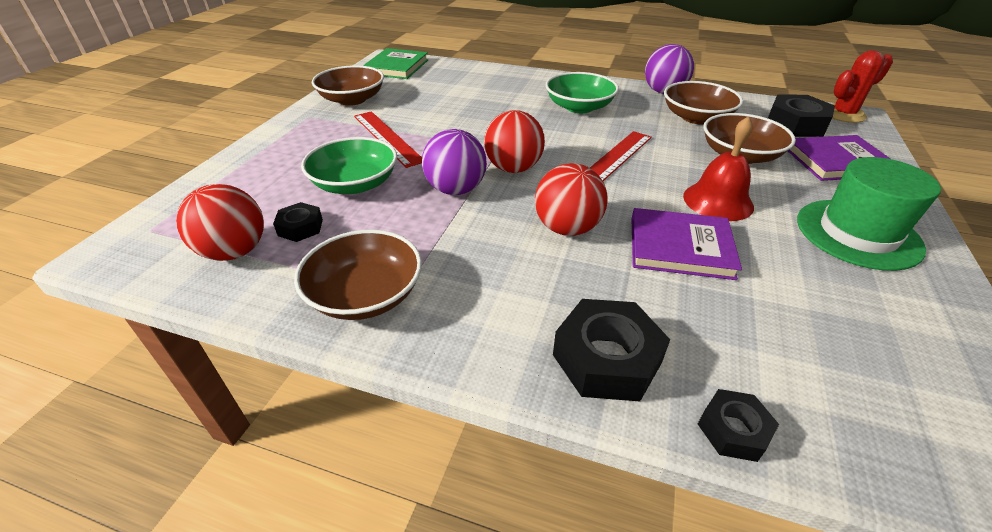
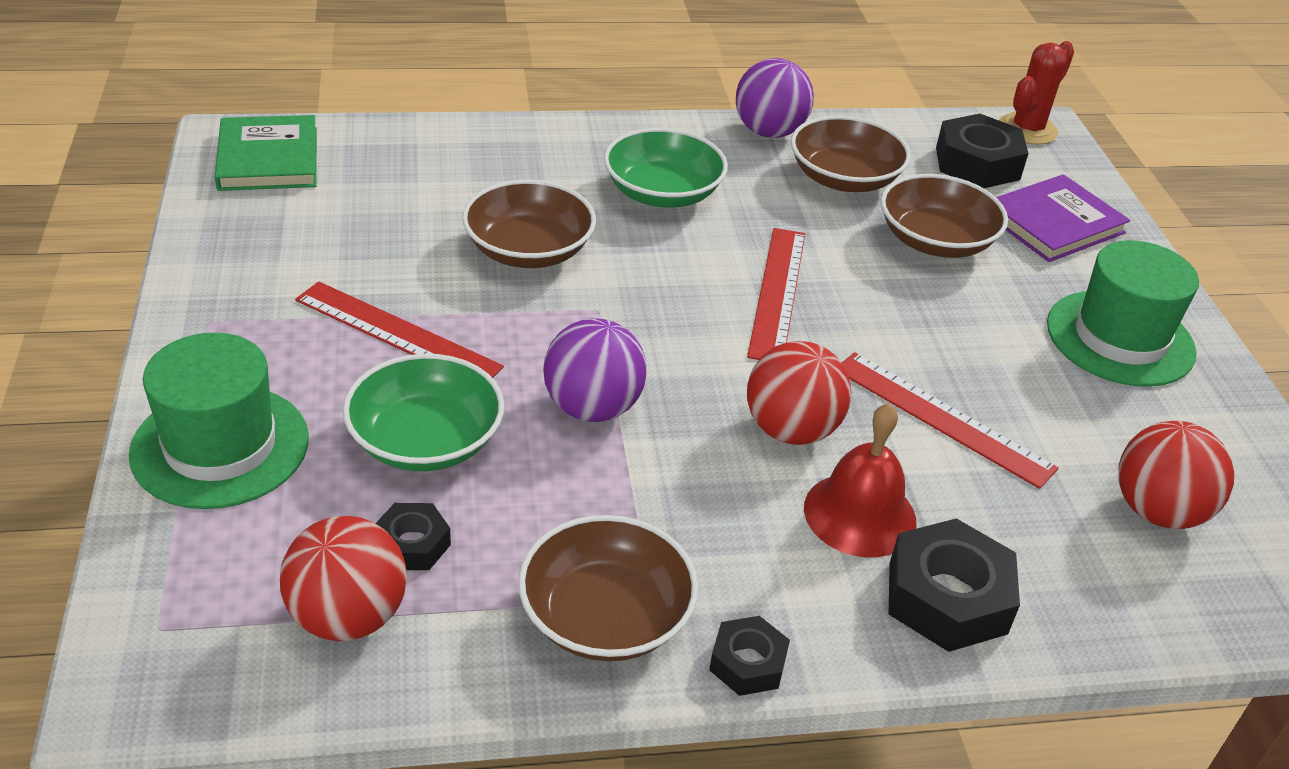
camera: 30 degrees left, 0 degrees up
brown bowl [312,65,384,106] -> brown bowl moved to [462,180,596,268]
red ball [484,110,545,173] -> red ball moved to [1119,421,1234,529]
purple book [631,208,742,280] -> red ruler [842,352,1058,489]
red bell [683,116,754,221] -> red bell moved to [804,403,916,558]
black nut [698,389,779,462] -> black nut moved to [709,616,790,696]
none -> green hat [129,333,309,509]

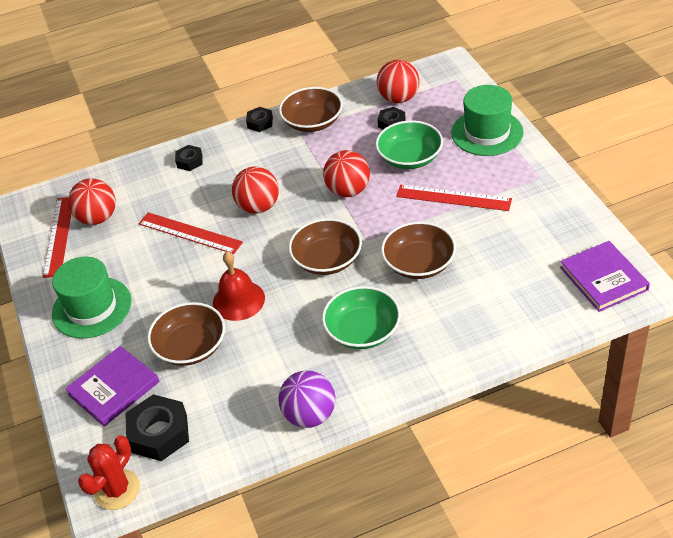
camera: 175 degrees right, 5 degrees up
green book [215,115,317,191] -> purple book [560,241,650,312]
purple ball [543,318,647,422] -> red ball [323,150,370,197]
red ruler [747,228,805,360] -> red ruler moved to [43,197,71,278]
brown bowl [791,116,911,192] -> brown bowl moved to [289,218,362,275]
red bell [804,403,916,558] -> red bell moved to [213,252,265,321]
black nut [888,518,1020,652] -> black nut [175,145,203,171], size x0.57

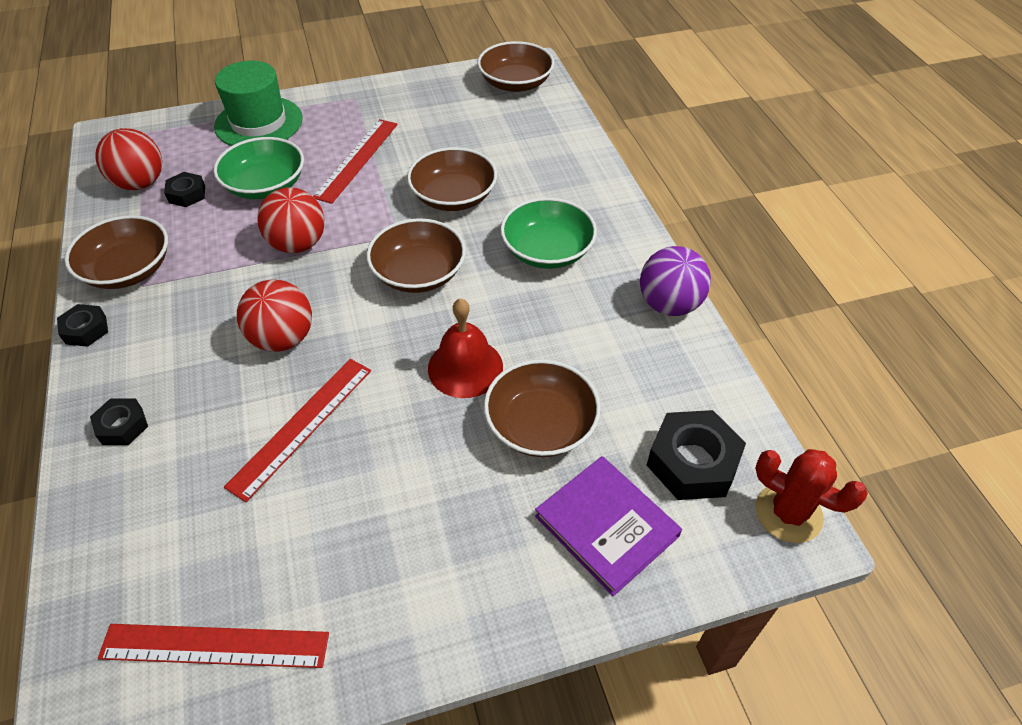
camera: 90 degrees left, 5 degrees up
green hat [52,257,132,339] -> none
red ball [68,178,116,225] -> none
purple book [560,241,650,312] -> brown bowl [477,41,554,92]

